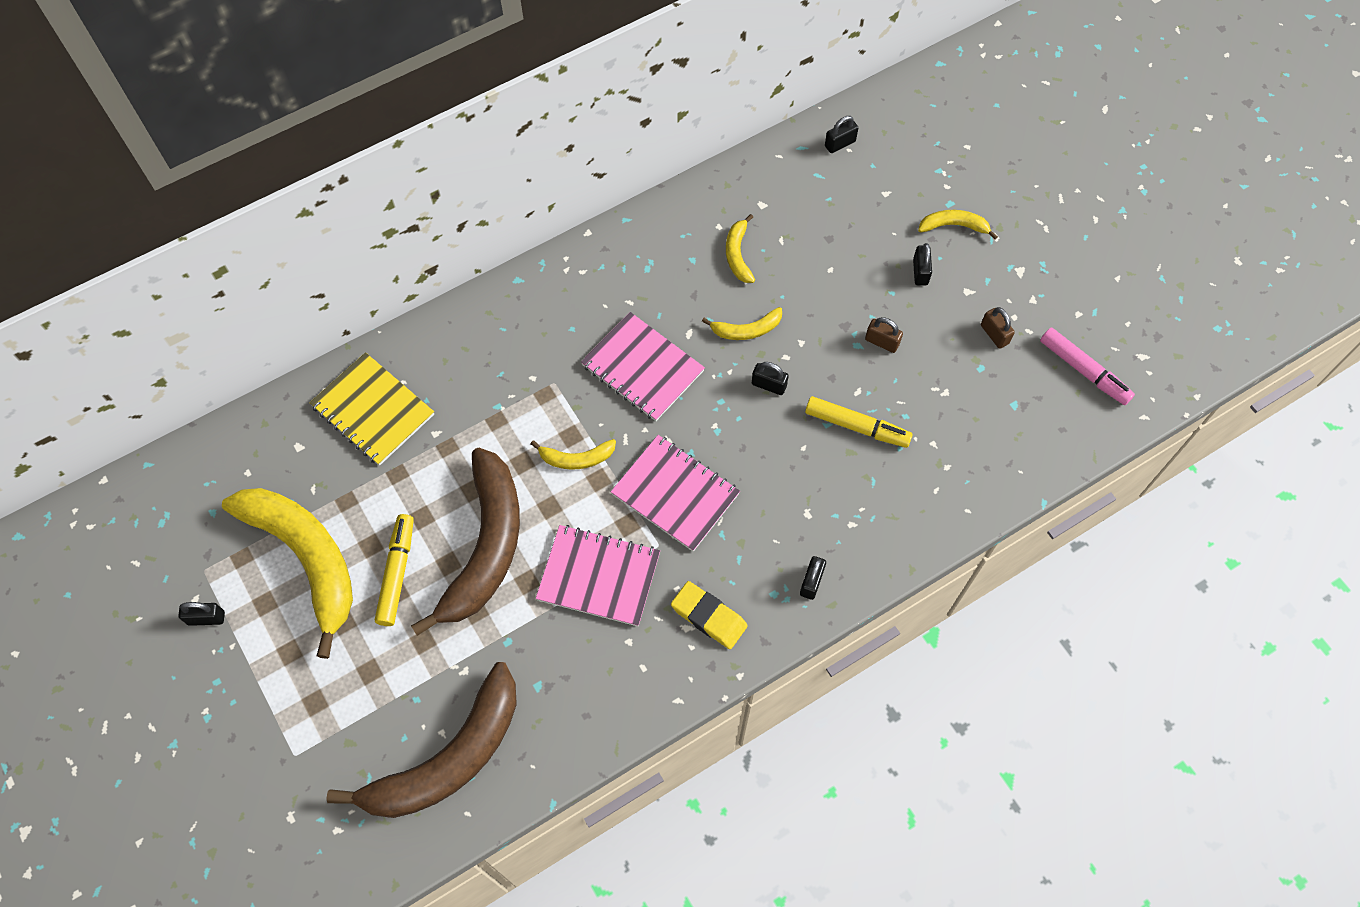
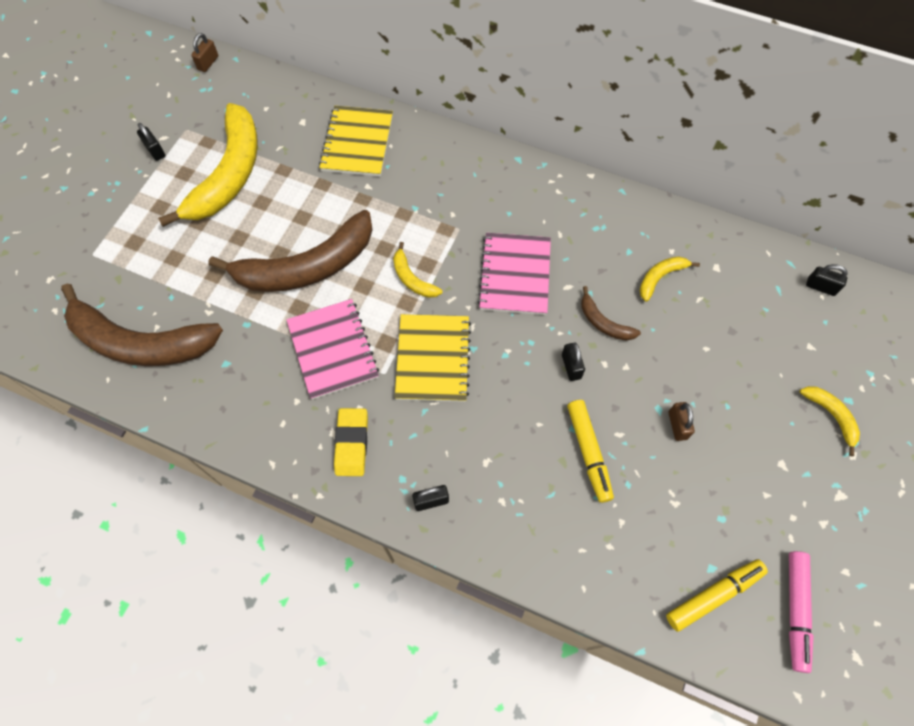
camera: 55 degrees right, 0 degrees up
yellow marker [375,514,414,626] -> yellow marker moved to [666,559,768,632]
pink notebook [611,435,740,552] -> yellow notebook [395,314,471,402]
yellow banana [702,307,782,340] -> brown banana [581,286,641,341]
black padlock [913,243,932,286] -> none
brown padlock [981,307,1015,349] -> brown padlock moved to [191,33,218,72]

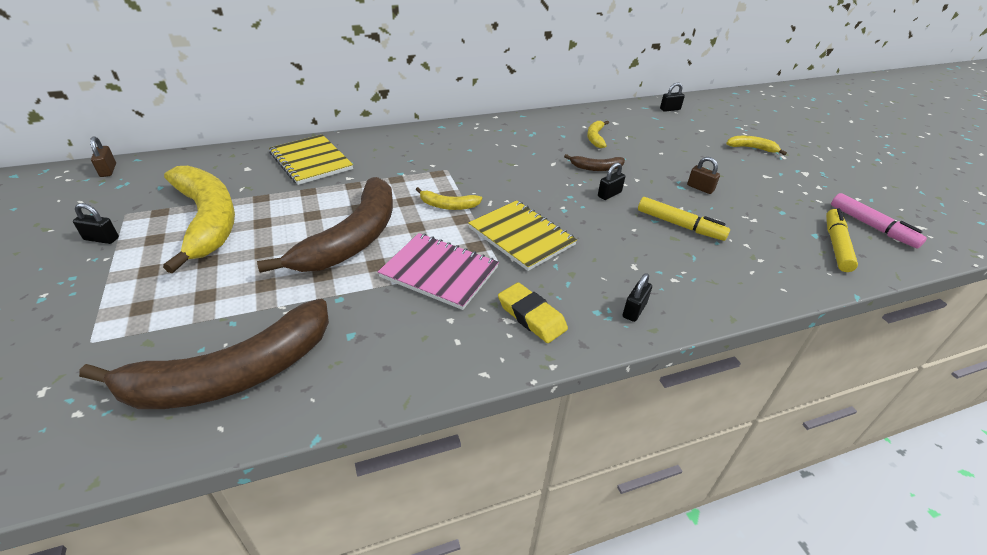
camera: 45 degrees left, 25 degrees down
pink notebook [478,233,551,315] -> none
black padlock [562,343,585,381] -> black padlock turned 75 degrees counterclockwise [598,162,625,200]

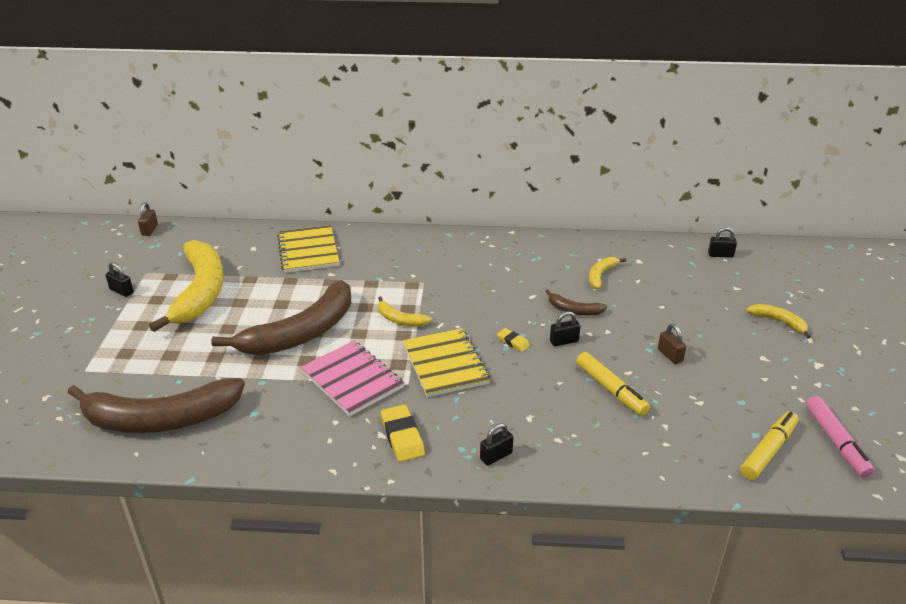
camera: 25 degrees right, 5 degrees down
none -> yellow eraser [497,328,530,352]

